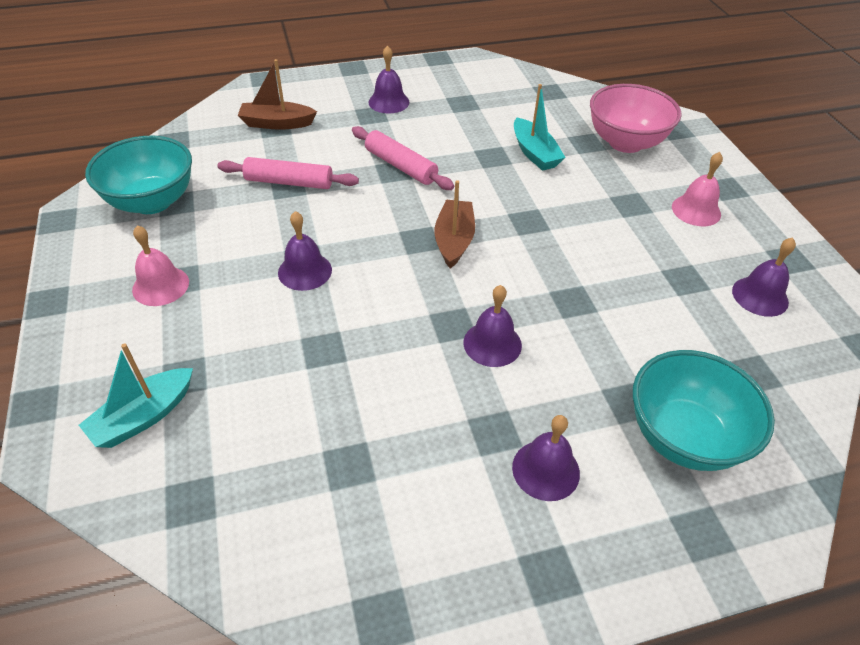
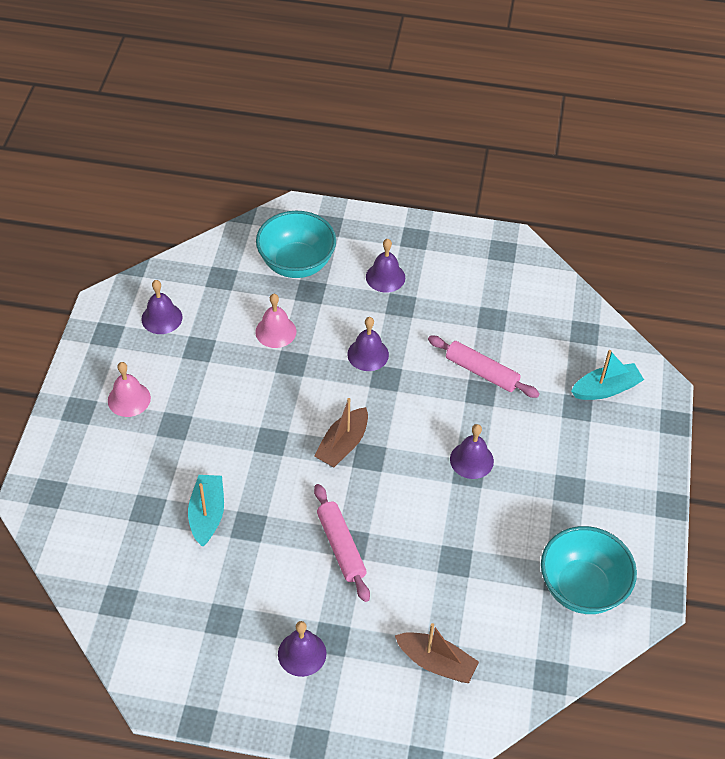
camera: 155 degrees left, 5 degrees up
pink bell [132,225,189,306] -> pink bell moved to [255,294,297,348]
pink rolling pin [217,157,359,189] -> pink rolling pin moved to [428,336,540,398]
pink bowl [590,84,682,153] -> none

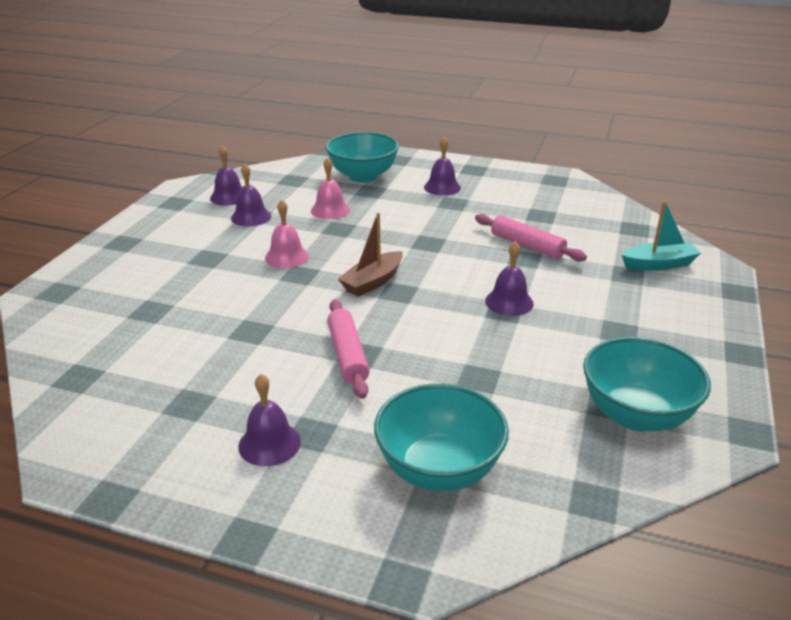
camera: 10 degrees right, 20 degrees down
pink bell [108,362,151,417] -> pink bell moved to [265,200,309,268]
turquoise boat [188,475,224,546] -> none
purple bell [347,317,389,371] -> purple bell moved to [231,164,271,226]
brown boat [395,623,479,683] -> turquoise bowl [374,383,509,491]

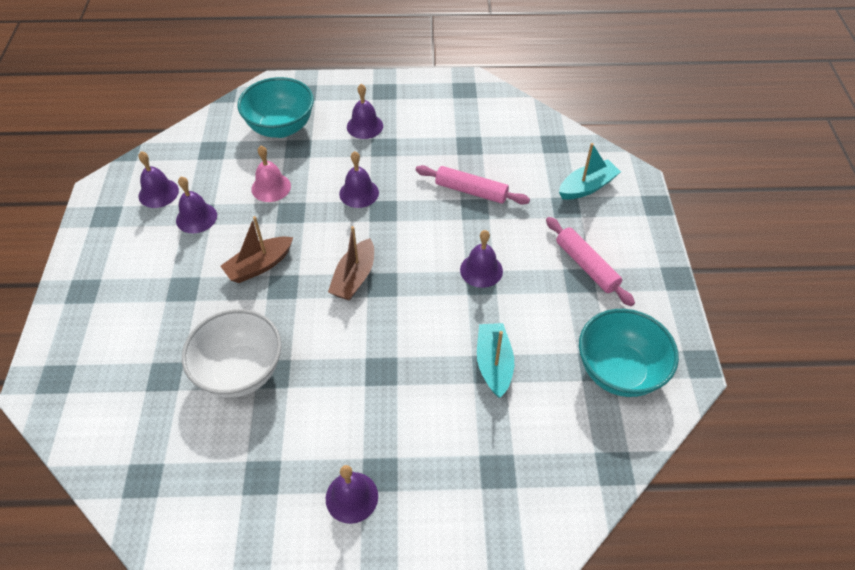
camera: 20 degrees left, 20 degrees up
pink bell [265,200,309,268] -> brown boat [221,216,293,283]
pink rolling pin [327,299,370,399] -> pink rolling pin moved to [546,217,635,306]
turquoise bowl [374,383,509,491] -> none
none -> white bowl [182,309,282,398]
none -> purple bell [339,151,379,208]
none -> turquoise boat [477,323,514,398]

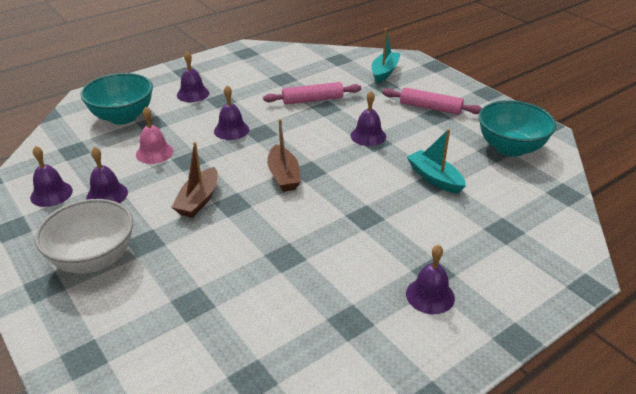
camera: 35 degrees left, 15 degrees down
white bowl [182,309,282,398] -> white bowl moved to [35,199,133,274]

